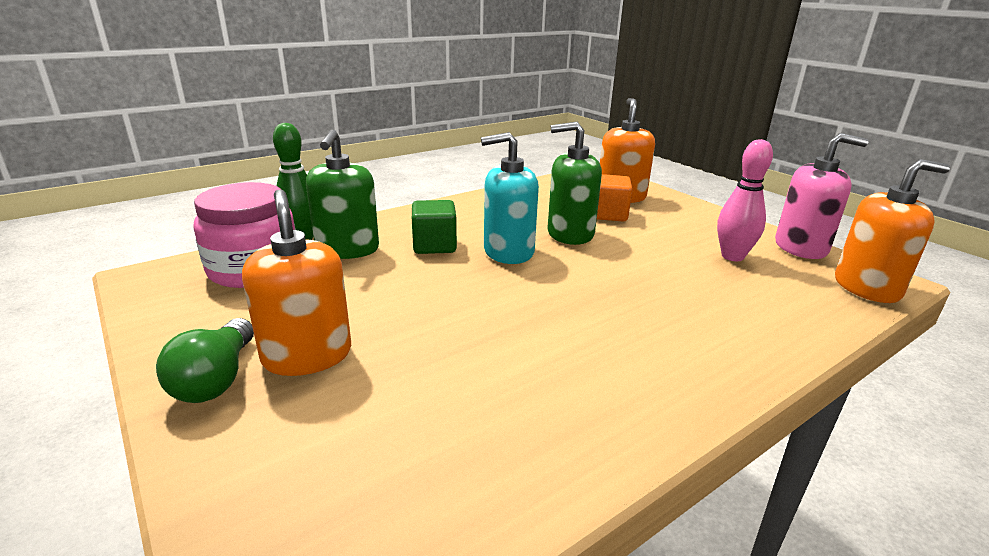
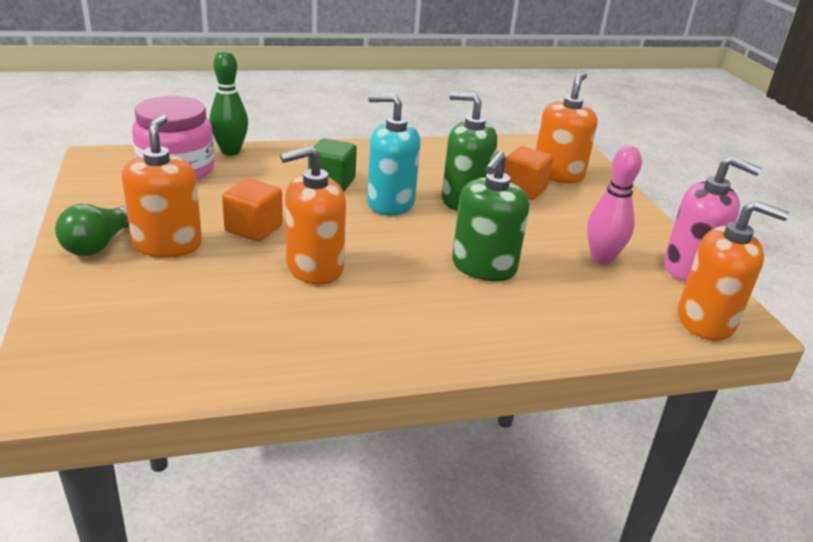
camera: 20 degrees right, 5 degrees up
green soap dispenser [306,129,379,259] -> green soap dispenser moved to [452,151,529,281]
none -> orange cube [222,179,283,242]
none -> orange soap dispenser [280,146,346,285]

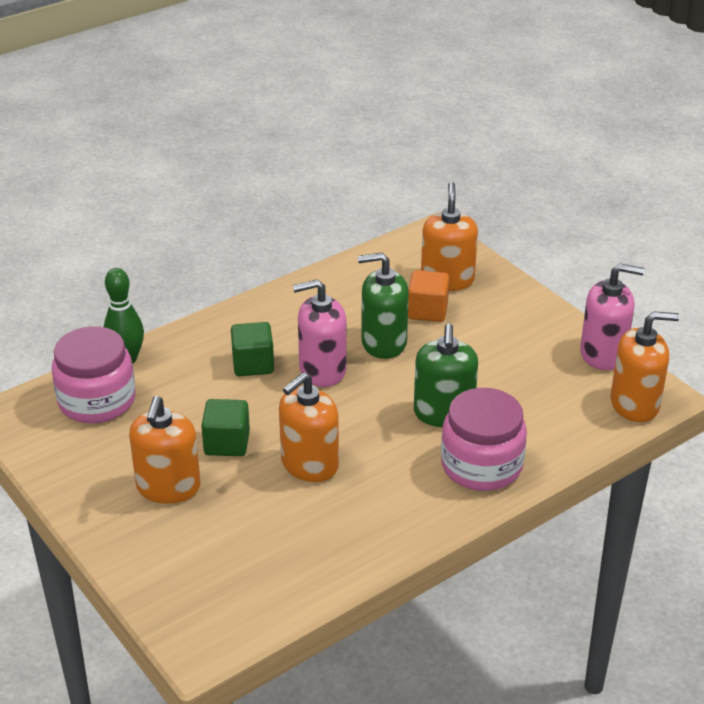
camera: 20 degrees left, 5 degrees up
green light bulb [55,204,129,256] -> none
orange soap dispenser [122,115,202,258] -> orange soap dispenser turned 150 degrees counterclockwise [129,396,200,504]
orange cube [222,179,283,242] -> green cube [201,399,250,456]
turquoise soap dispenser [367,94,420,216] -> pink soap dispenser [293,279,347,387]
pink bowling pin [587,146,642,265] -> none
none -> pink jar [441,388,527,491]

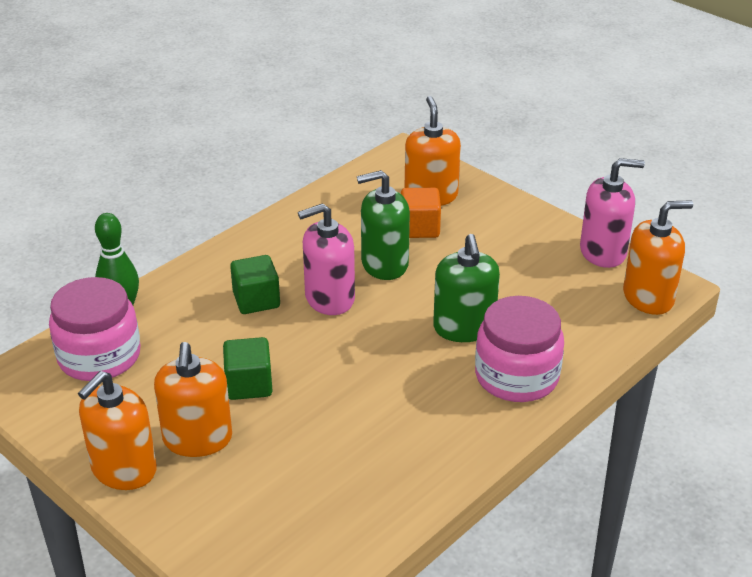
camera: 10 degrees left, 0 degrees up
orange soap dispenser [279,372,339,482] -> orange soap dispenser moved to [78,371,157,490]

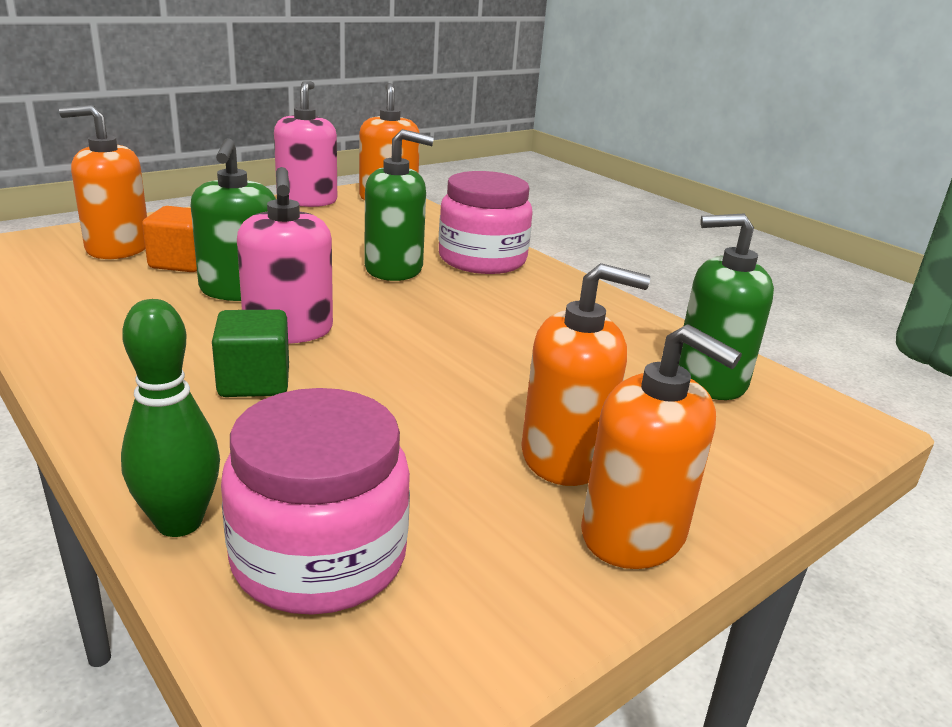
camera: 85 degrees left, 10 degrees down
green cube [223,337,272,400] -> none
none -> green soap dispenser [679,213,774,400]

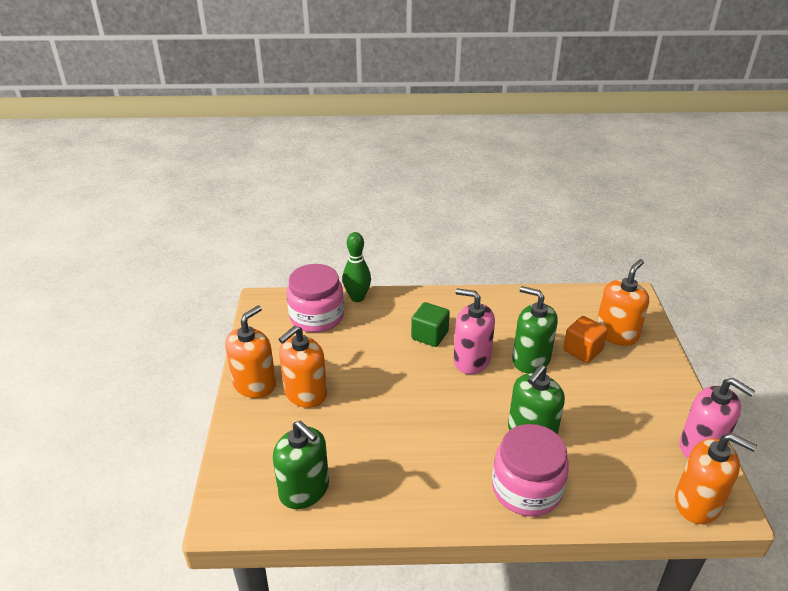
camera: 130 degrees right, 10 degrees up
orange soap dispenser [581,325,742,569] -> orange soap dispenser turned 135 degrees clockwise [225,305,276,398]
green soap dispenser [679,213,774,400] -> green soap dispenser turned 90 degrees clockwise [273,421,329,509]

